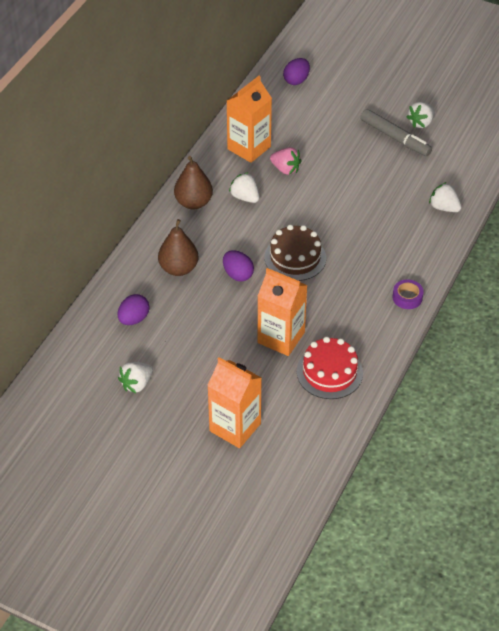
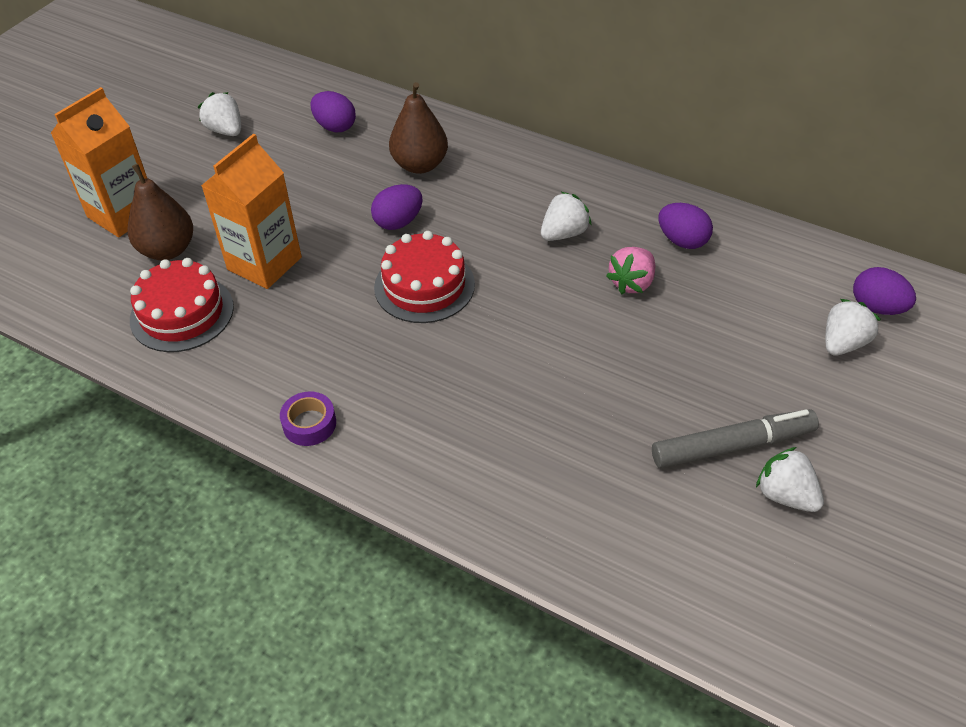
camera: 95 degrees right, 0 degrees up
brown pear [174,156,213,210] -> brown pear moved to [128,164,193,260]
orange carton [227,76,272,163] -> purple egg [658,203,713,249]
brown cake [265,225,326,281] -> red cake [374,231,475,323]
grey marker [360,109,432,156] -> grey marker turned 150 degrees counterclockwise [652,409,819,468]
white strawberry [429,182,462,212] -> white strawberry moved to [825,299,881,356]

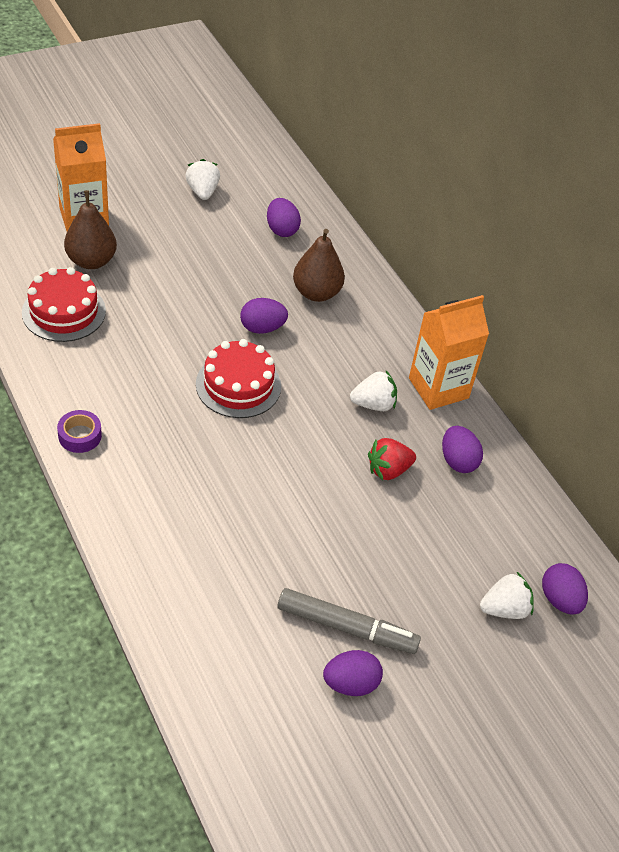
camera: 25 degrees right, 0 degrees up
orange carton [201,133,302,289] -> orange carton moved to [409,295,489,410]
pink strawberry [606,247,655,294] -> red strawberry [368,438,416,480]
white strawberry [756,447,824,512] -> purple egg [323,650,383,696]

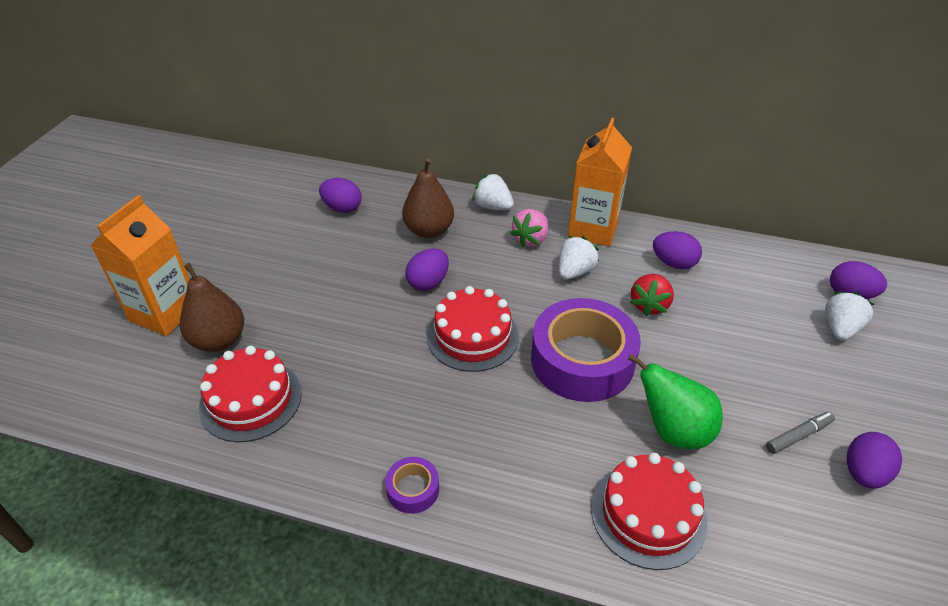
camera: 40 degrees left, 5 degrees down
white strawberry [186,159,220,200] -> white strawberry moved to [472,173,514,210]
grey marker [278,588,421,654] -> grey marker [766,412,835,454], size x0.54
none -> pink strawberry [510,209,548,247]
none -> purple tape [531,298,641,402]
none -> red cake [591,453,708,570]
none -> green pear [628,353,723,449]

